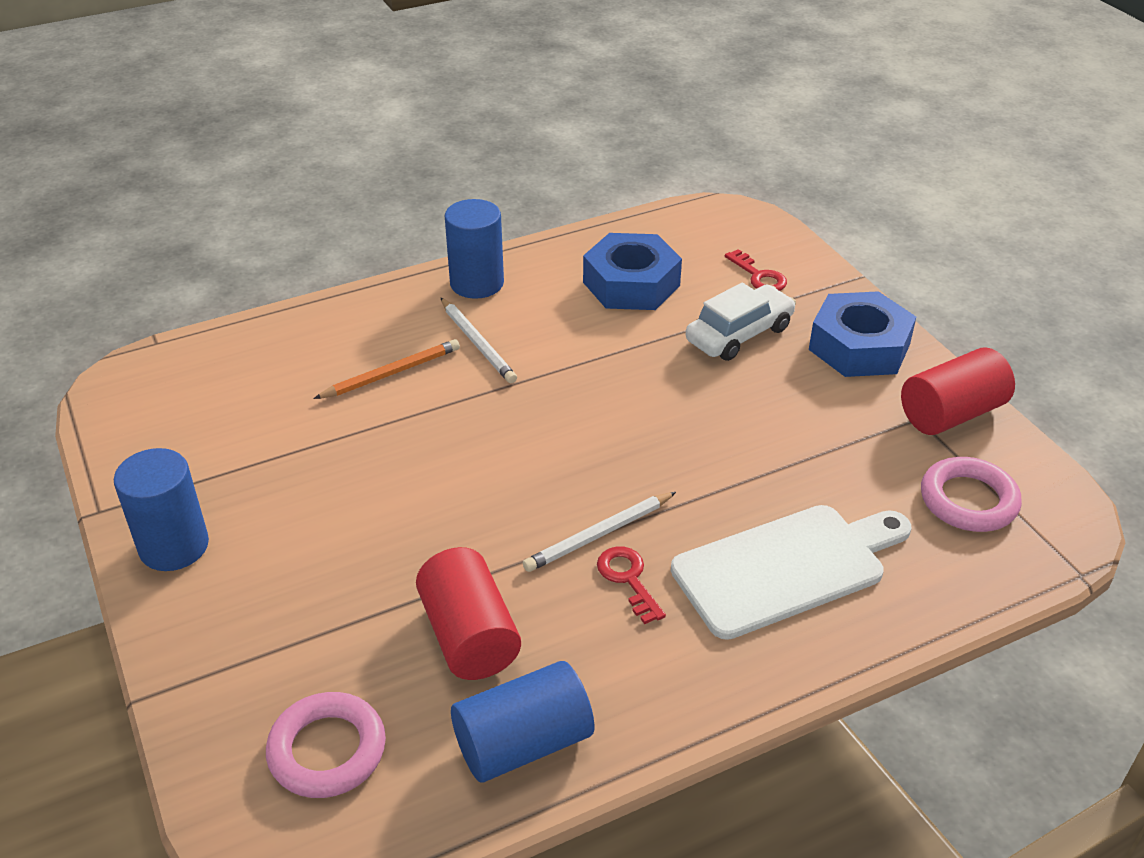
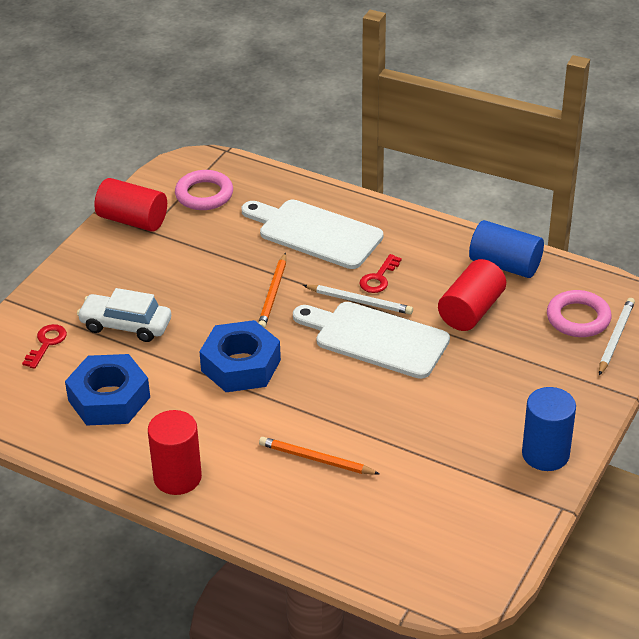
camera: 125 degrees left, 0 degrees up
white pencil [441,298,517,383] -> white pencil moved to [599,298,635,375]
blue cylinder [444,199,504,299] -> red cylinder [148,410,202,495]
blue nut [809,291,916,377] -> blue nut moved to [199,320,281,392]
none -> orange pencil [258,253,286,328]
none -> white cutting board [293,302,450,379]

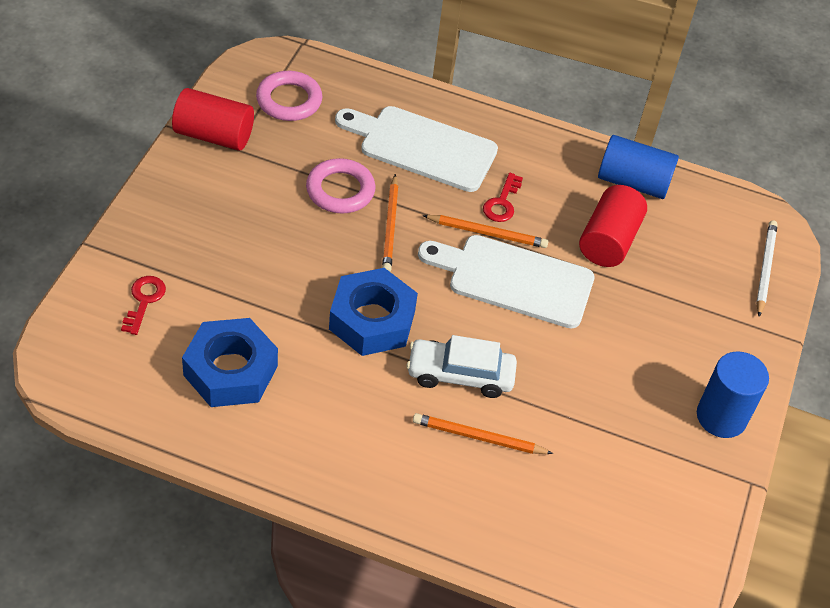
camera: 15 degrees left, 10 degrees up
white car [77,288,171,342] -> white car moved to [407,335,517,398]
red cylinder [148,410,202,495] -> none
white pencil [303,285,413,315] -> orange pencil [422,215,548,248]
pink ring [547,290,612,337] -> pink ring moved to [306,158,376,213]

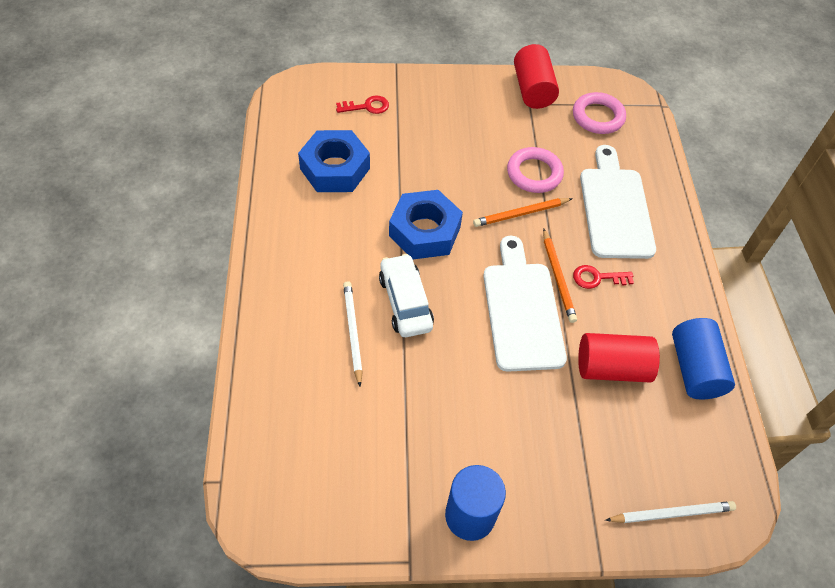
camera: 70 degrees right, 5 degrees up
orange pencil [413,413,553,454] -> white pencil [343,281,363,387]

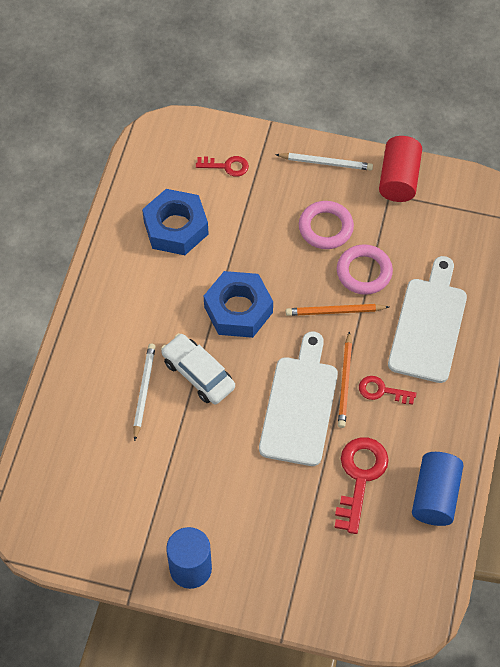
camera: 20 degrees right, 5 degrees up
white car [379,254,434,337] -> white car turned 45 degrees counterclockwise [161,333,235,404]
pink ring [573,92,626,134] -> pink ring moved to [299,201,354,249]
red cylinder [578,333,660,383] -> red key [334,437,389,534]
white pencil [605,501,736,523] -> white pencil moved to [275,153,373,171]

